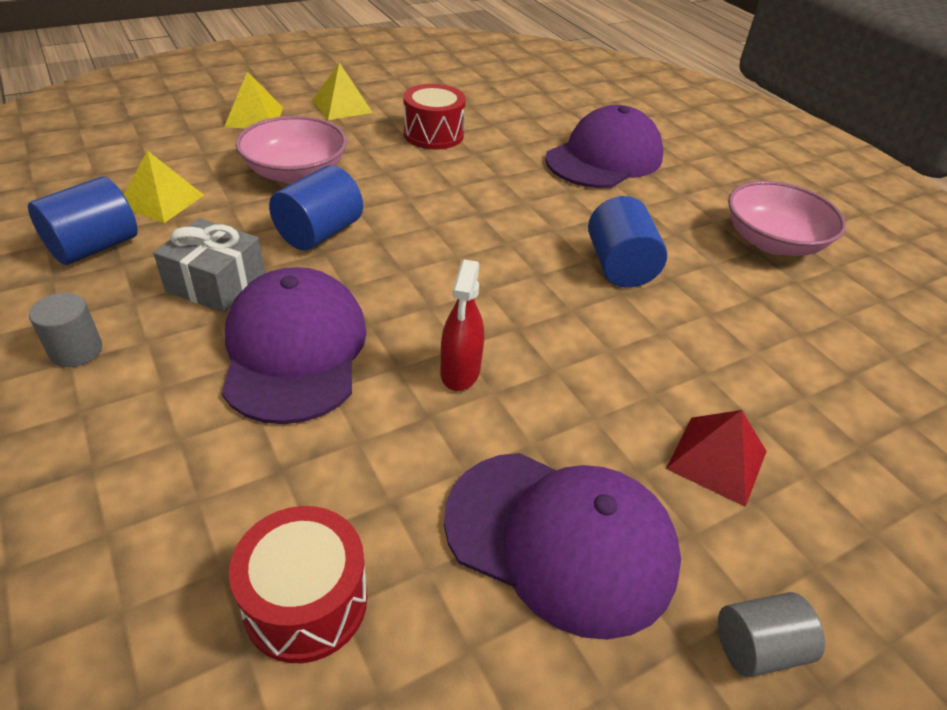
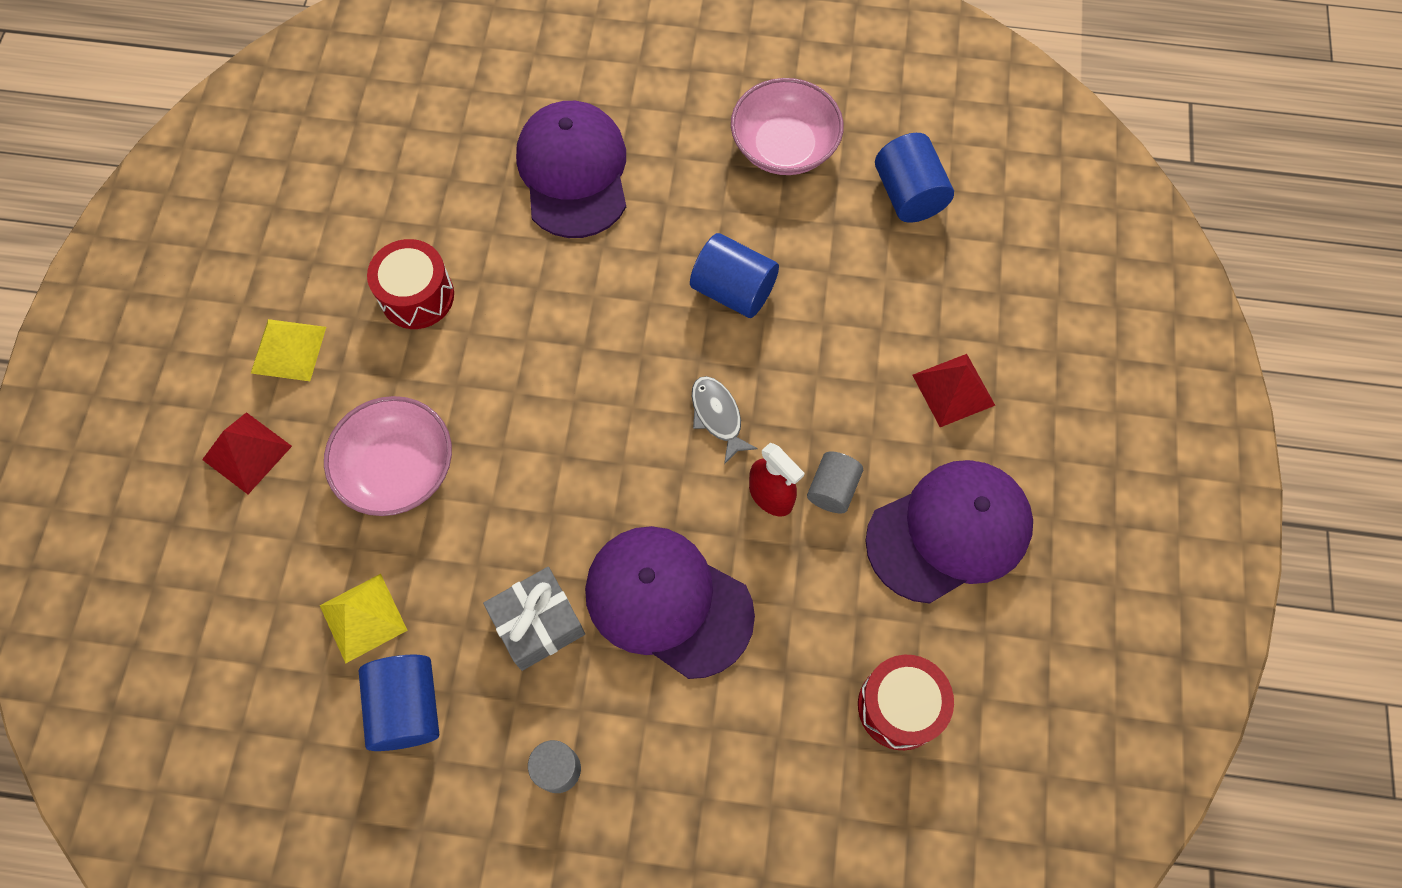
camera: 50 degrees left, 25 degrees up
yellow pyramid [224,72,283,128] -> red pyramid [202,412,292,494]
blue cylinder [269,165,363,250] -> blue cylinder moved to [875,133,954,223]
grey cylinder [718,592,825,677] -> grey cylinder moved to [807,451,863,513]
none -> grey fish [692,376,758,464]

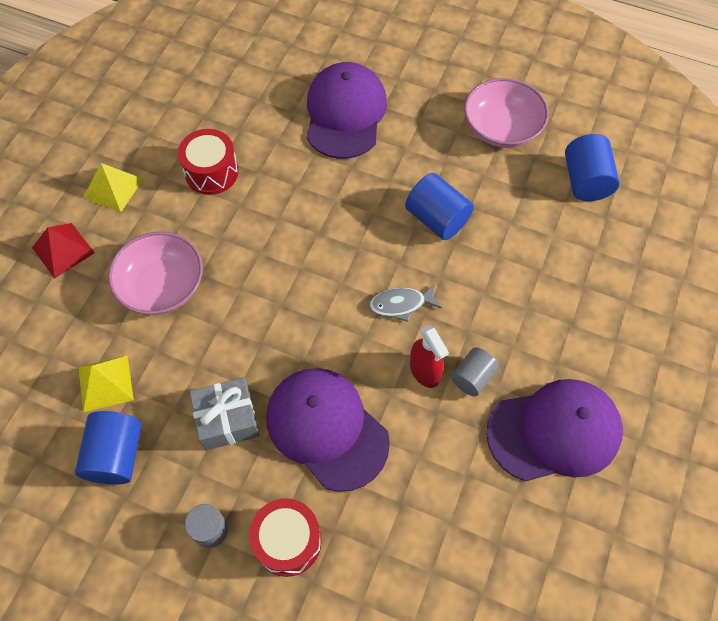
camera: 15 degrees right, 5 degrees down
grey fish [692,376,758,464] -> grey fish turned 90 degrees counterclockwise [369,284,441,322]
red drum [858,655,954,750] -> red drum moved to [249,498,322,577]
red pyramid [912,354,996,427] -> none

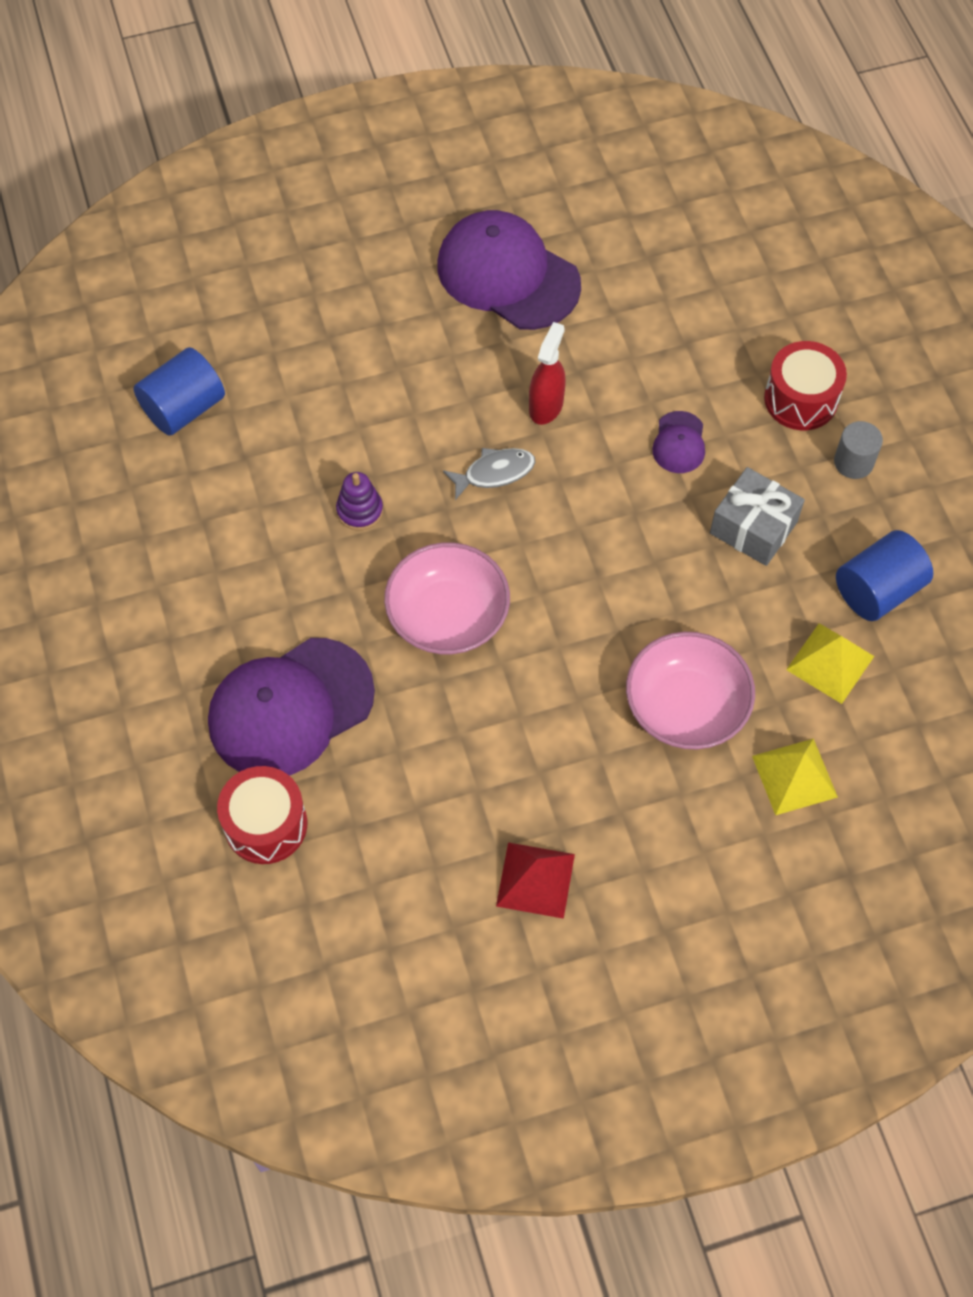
camera: 130 degrees left, 0 degrees up
red pyramid [32,223,95,278] -> red pyramid moved to [496,842,575,919]
yellow pyramid [83,163,143,212] -> yellow pyramid moved to [752,739,838,815]
red drum [178,129,239,195] -> red drum moved to [217,766,307,864]
purple cap [266,368,390,492] -> purple cap [652,411,705,473], size x0.45
grey fish [369,284,441,322] -> grey fish turned 60 degrees counterclockwise [443,448,535,500]
blue cylinder [405,173,474,240] -> purple stacking toy [336,472,383,531]
grey cylinder [451,347,499,397] -> none
pink bowl [464,78,549,148] -> pink bowl moved to [384,542,510,654]

